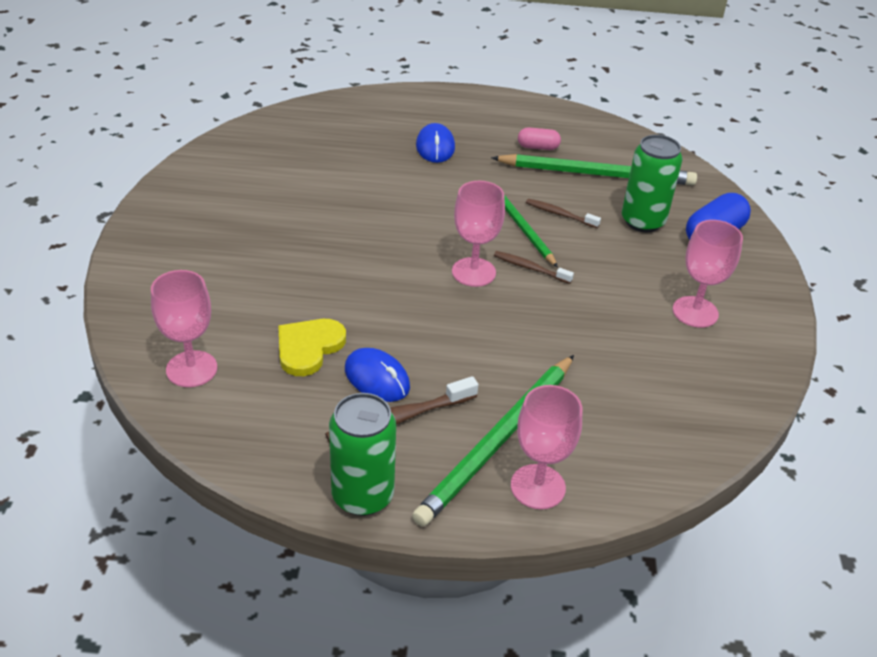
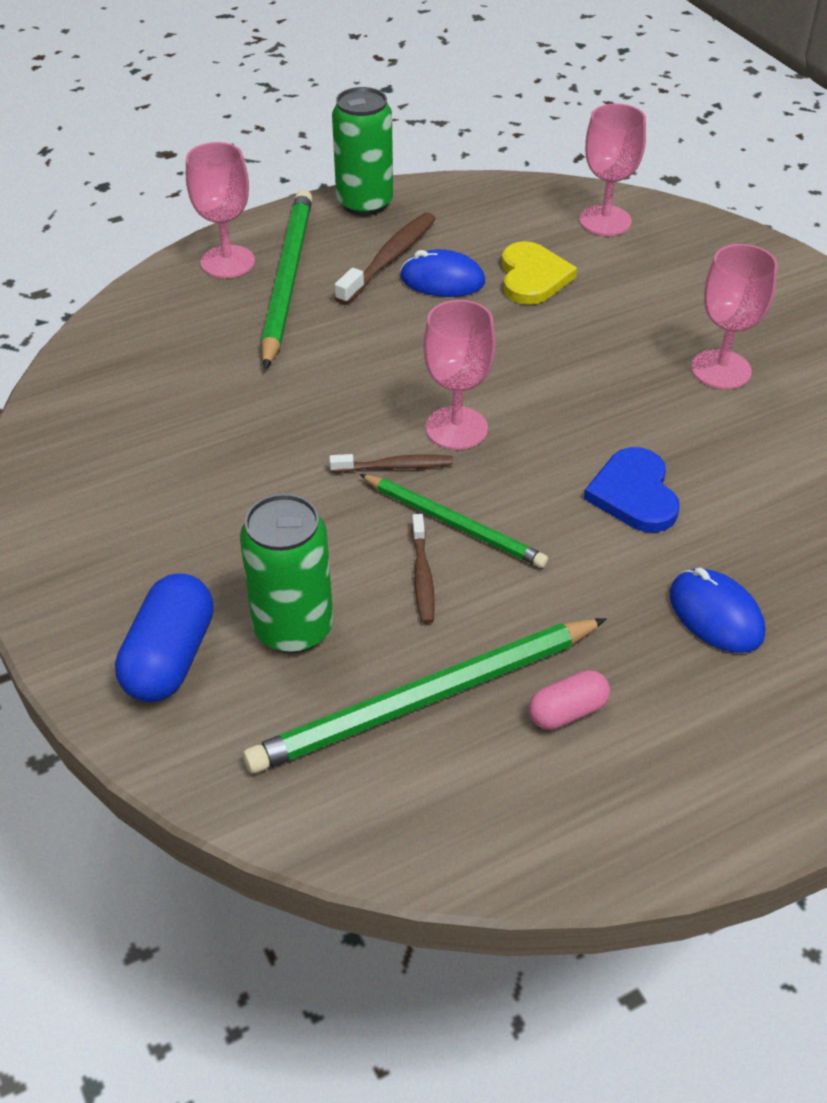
camera: 150 degrees right, 5 degrees up
brown toothbrush [526,199,601,228] -> brown toothbrush turned 90 degrees clockwise [411,514,435,624]
pink goblet [673,220,743,328] -> pink goblet moved to [691,244,778,389]
none -> blue heart [584,447,680,533]

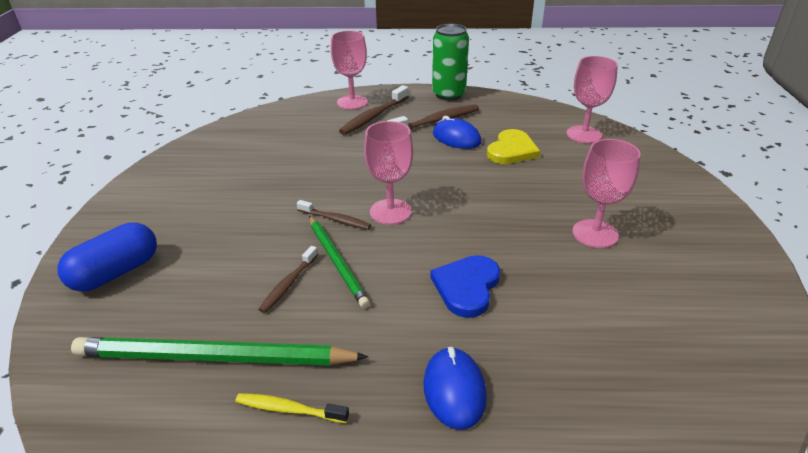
camera: 30 degrees right, 10 degrees down
green can [240,494,333,653] -> none
green pencil [261,190,312,370] -> brown toothbrush [339,85,409,135]
pink capsule [529,670,610,730] -> yellow toothbrush [235,393,349,423]

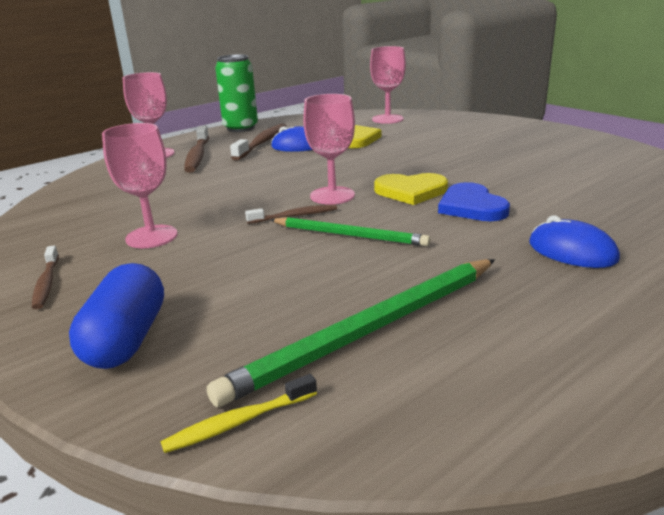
camera: 40 degrees left, 10 degrees down
yellow toothbrush [235,393,349,423] -> yellow toothbrush moved to [160,374,317,453]
brown toothbrush [258,246,318,313] -> brown toothbrush moved to [32,246,59,309]
pink goblet [572,139,641,248] -> pink goblet moved to [102,123,178,248]
none -> yellow heart [374,173,448,205]

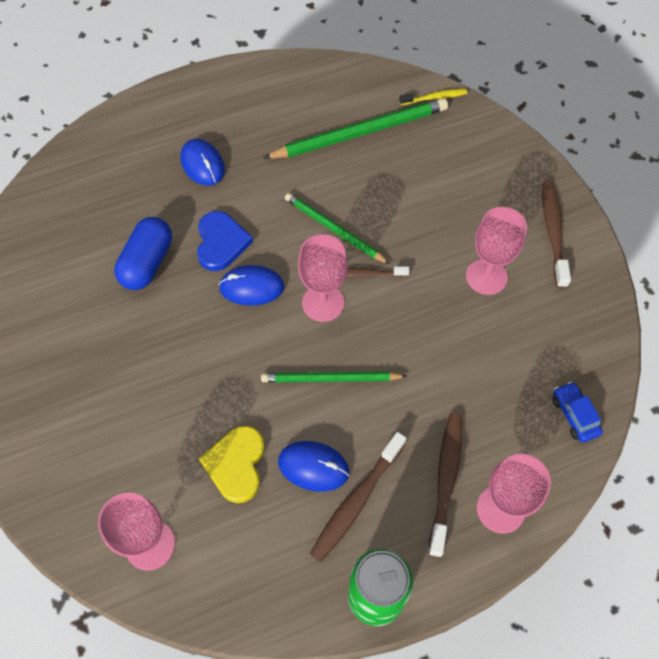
camera: 165 degrees left, 35 degrees up
brown toothbrush [32,246,59,309] -> brown toothbrush [542,181,571,289], size x1.63
blue capsule [69,263,164,369] -> blue capsule moved to [114,217,172,290]
yellow heart [374,173,448,205] -> blue mouse [219,265,284,306]
none -> green pencil [261,371,407,383]
none -> blue car [552,382,603,442]

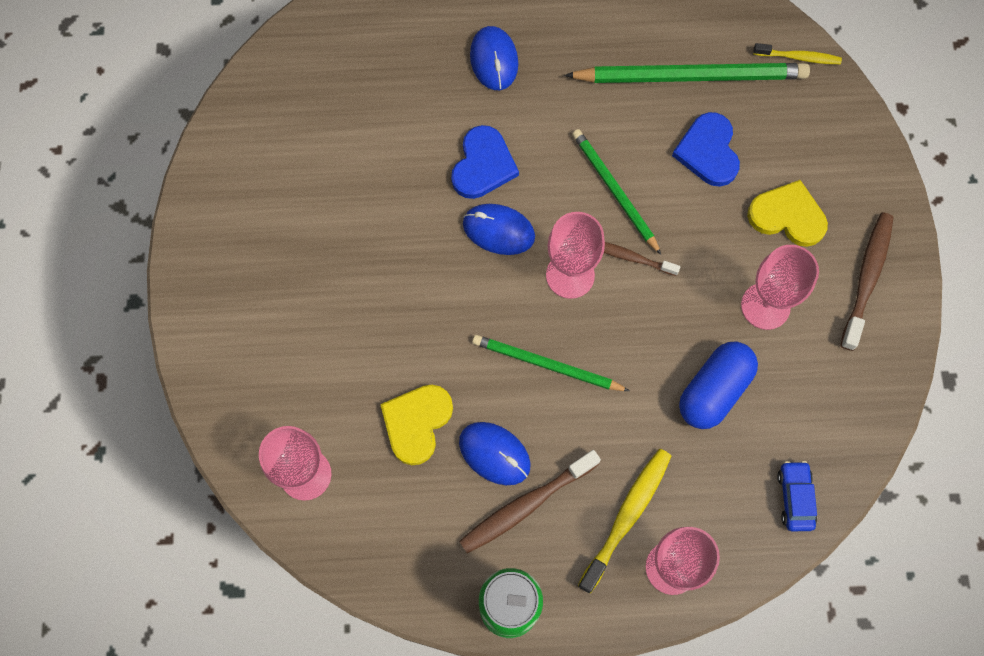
camera: 20 degrees right, 10 degrees up
blue capsule [114,217,172,290] -> blue capsule moved to [679,342,758,429]
brown toothbrush [428,413,462,557] -> yellow toothbrush [578,449,671,594]
none -> blue heart [672,112,740,187]
none -> yellow heart [747,180,828,247]

